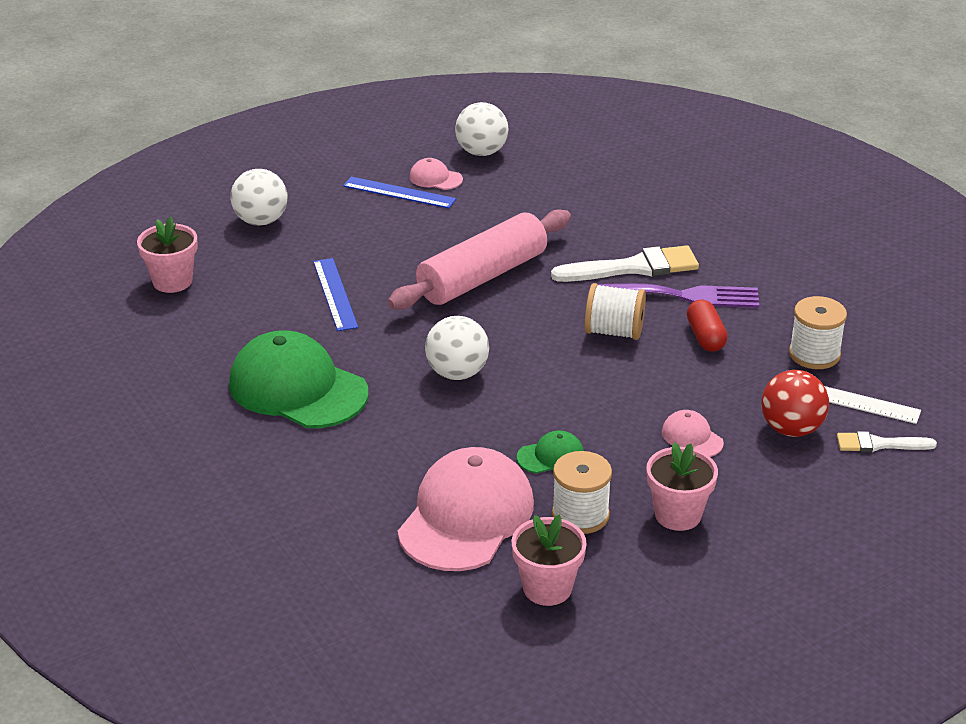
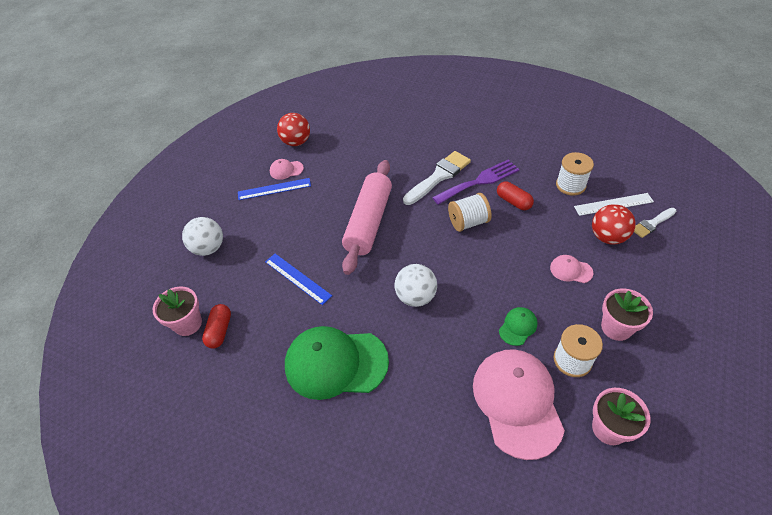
camera: 30 degrees left, 15 degrees up
white ball [455,102,509,156] -> red ball [277,113,310,146]
none -> red capsule [202,304,231,348]

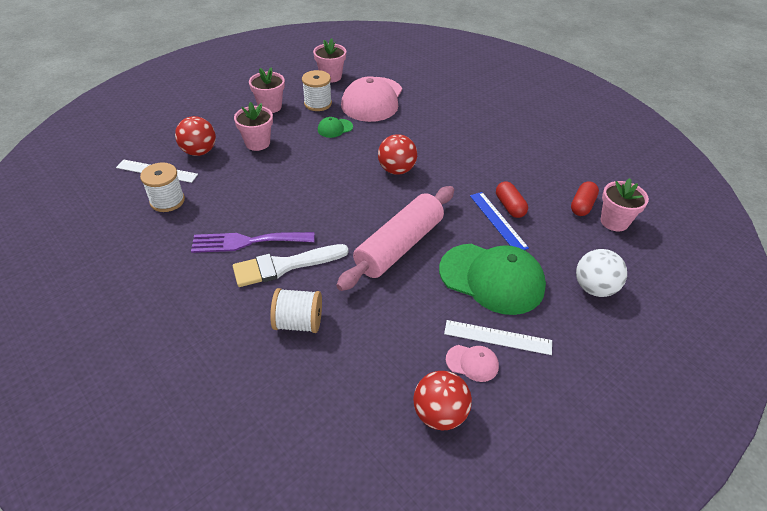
camera: 160 degrees left, 5 degrees down
blue ruler [238,178,311,200] -> white ruler [444,320,552,355]
green cap [285,326,389,400] -> green cap moved to [439,244,546,315]
white ball [395,264,437,307] -> red ball [378,134,417,175]
white spool [448,193,491,232] -> white spool moved to [270,288,322,333]
red capsule [497,181,534,210] -> red capsule moved to [496,181,528,218]
pink cap [550,255,593,283] -> pink flower pot [234,102,273,151]
white brush [634,208,676,238] -> none

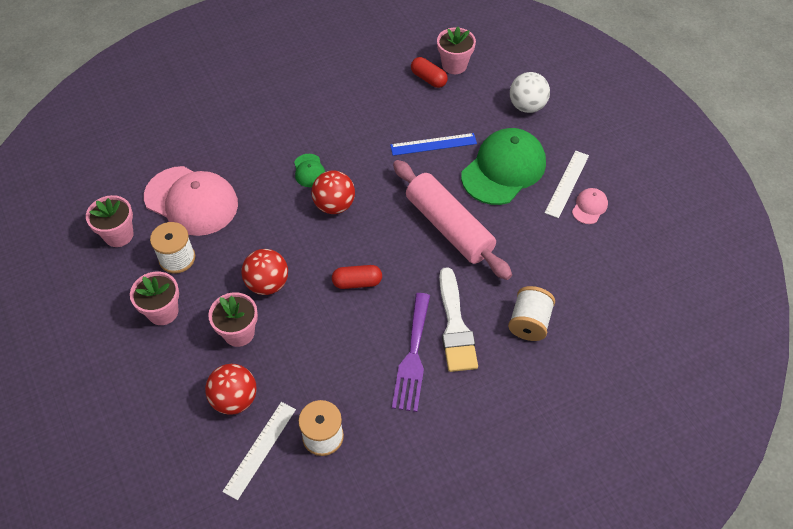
camera: 75 degrees left, 10 degrees up
green cap [318,117,353,138] -> green cap moved to [294,154,325,187]
red ball [413,371,472,430] -> red ball moved to [241,249,288,295]
red capsule [496,181,528,218] -> red capsule moved to [332,265,382,289]

